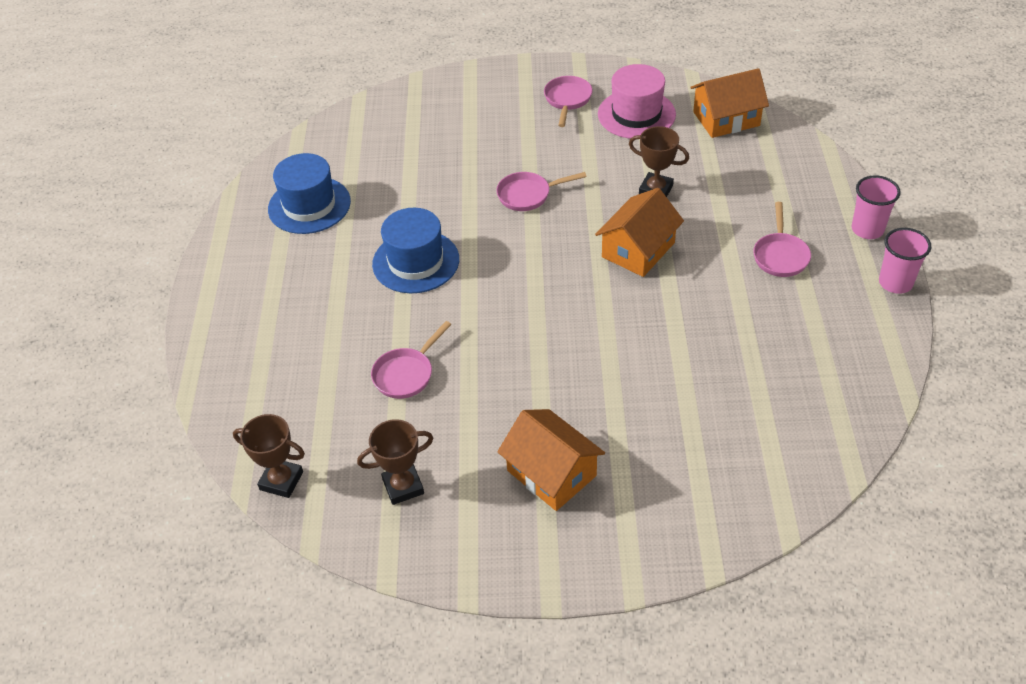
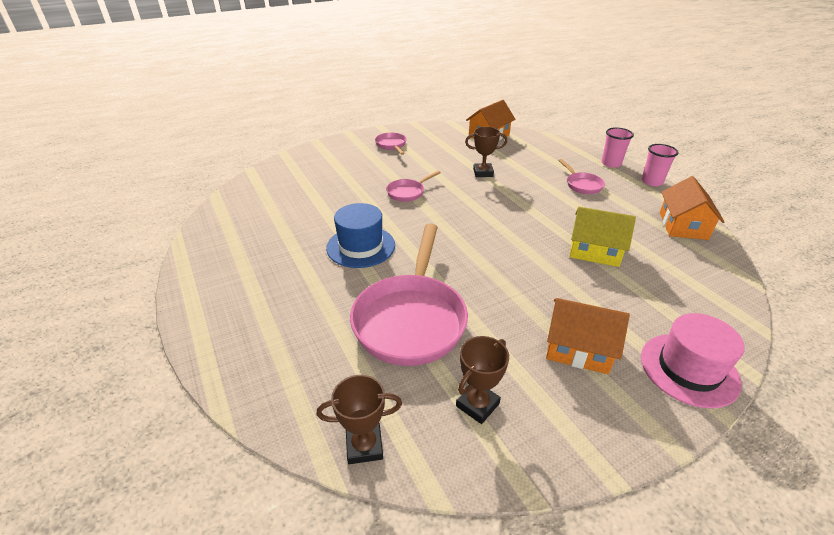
camera: 30 degrees left, 10 degrees down
blue hat [268,153,351,234] -> none
pink pan [371,321,452,399] -> pink pan [350,224,468,366], size x2.16
orange house [595,188,684,277] -> orange house moved to [660,176,725,240]
pink hat [598,64,676,139] -> pink hat moved to [641,313,745,408]
none -> yellow house [570,207,636,267]

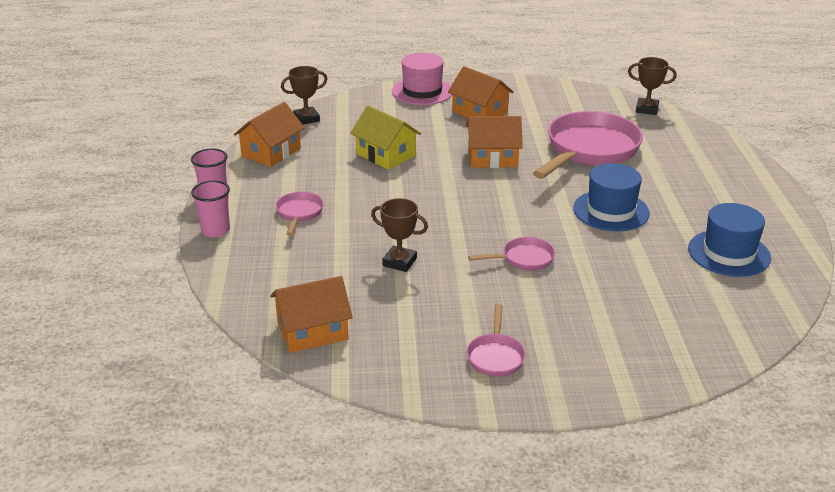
camera: 155 degrees left, 5 degrees down
brown trophy [456,336,509,424] -> brown trophy moved to [281,66,327,125]
none -> orange house [466,116,523,168]
none -> blue hat [688,203,771,277]

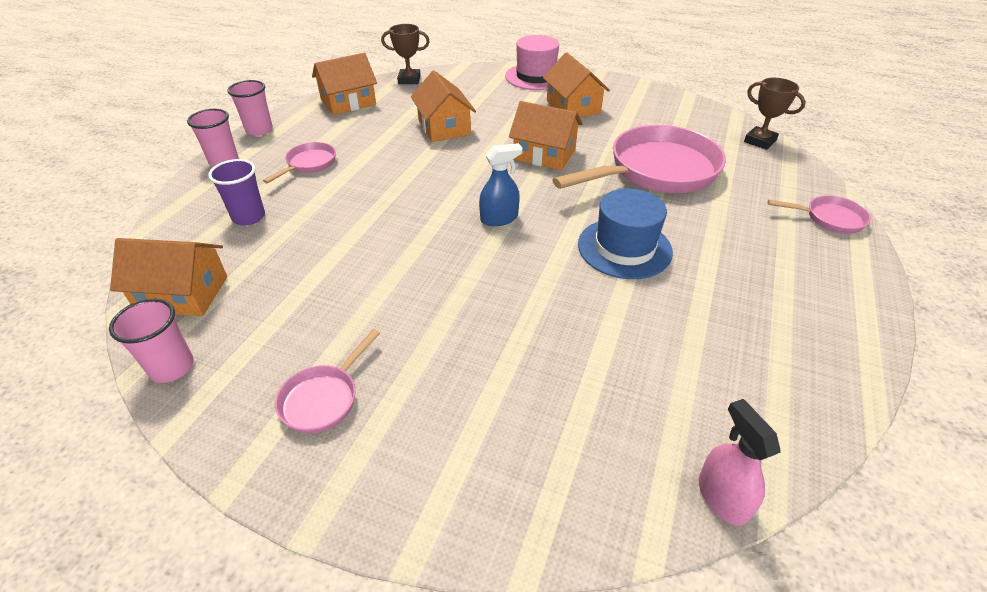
camera: 25 degrees right, 10 degrees up
yellow house [350,106,421,170] -> orange house [411,71,476,142]
brown trophy [371,198,428,272] -> none
pink pan [468,237,555,271] -> pink pan moved to [768,195,871,234]
blue hat [688,203,771,277] -> none
none -> pink cup [109,298,194,383]
none -> purple cup [208,159,265,225]
none -> blue spray bottle [479,143,523,226]
none -> pink spray bottle [699,399,781,526]

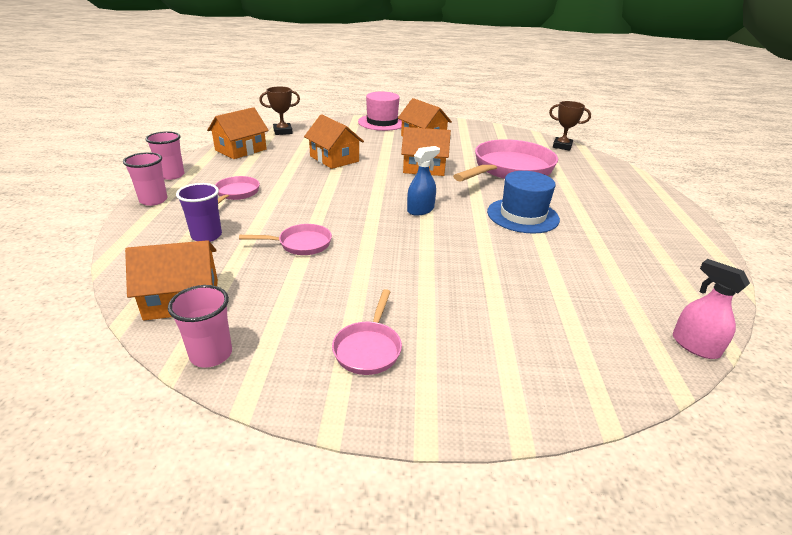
camera: 20 degrees left, 10 degrees down
pink pan [768,195,871,234] -> pink pan moved to [239,224,332,255]

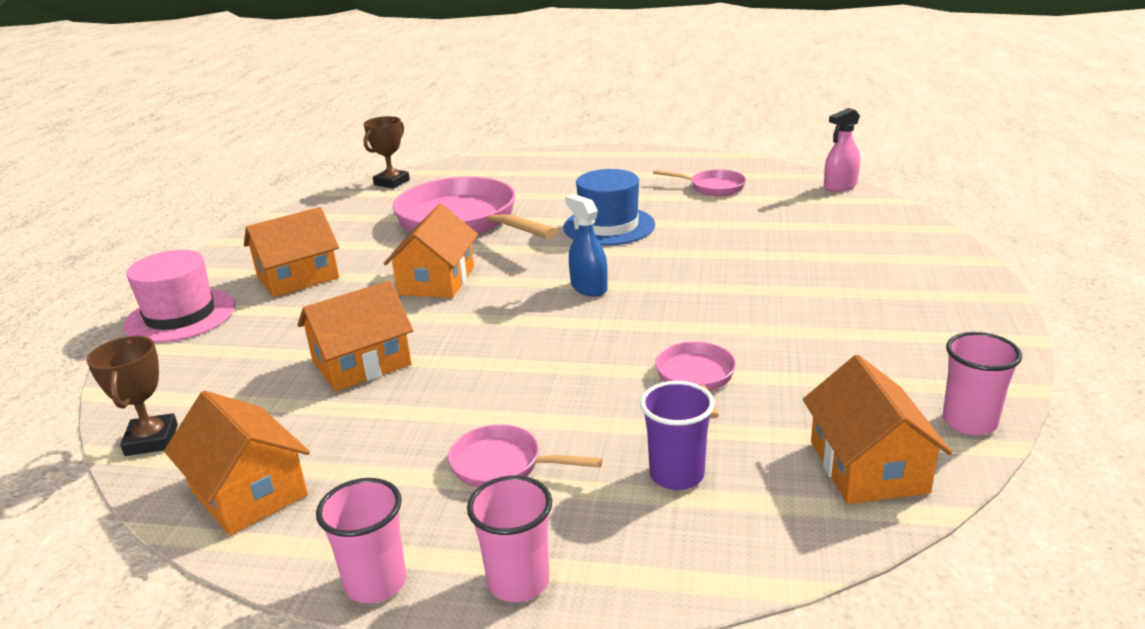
camera: 80 degrees left, 5 degrees down
pink pan [332,289,402,375] -> pink pan moved to [653,169,746,196]

